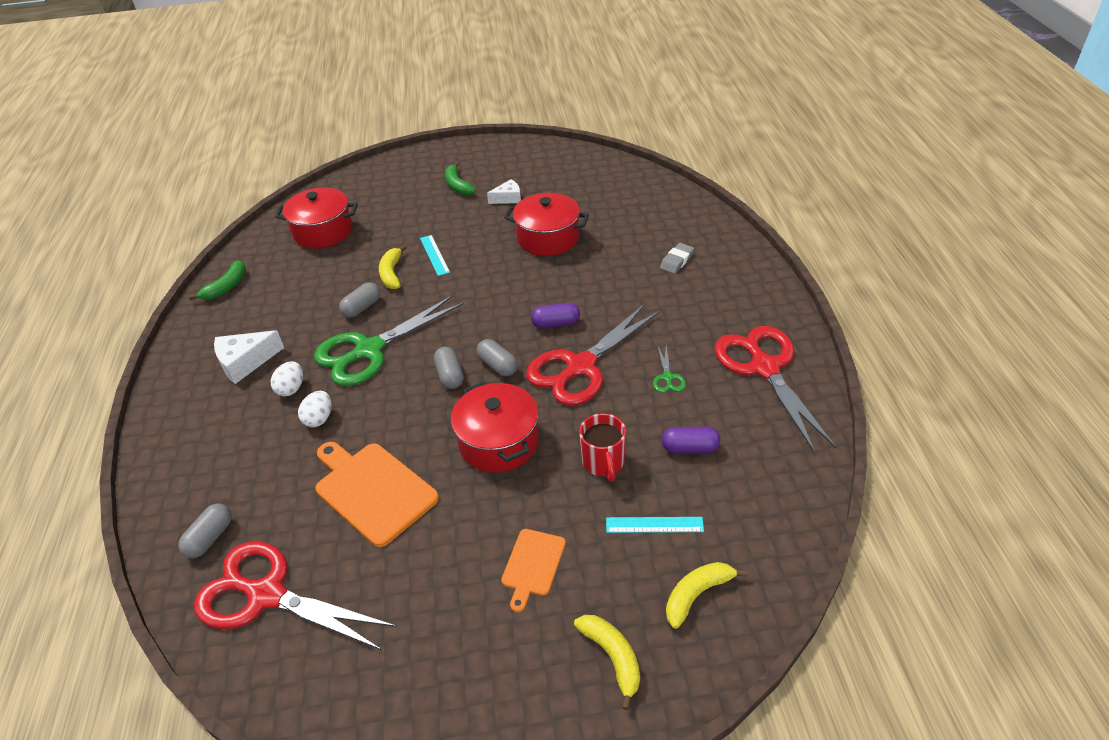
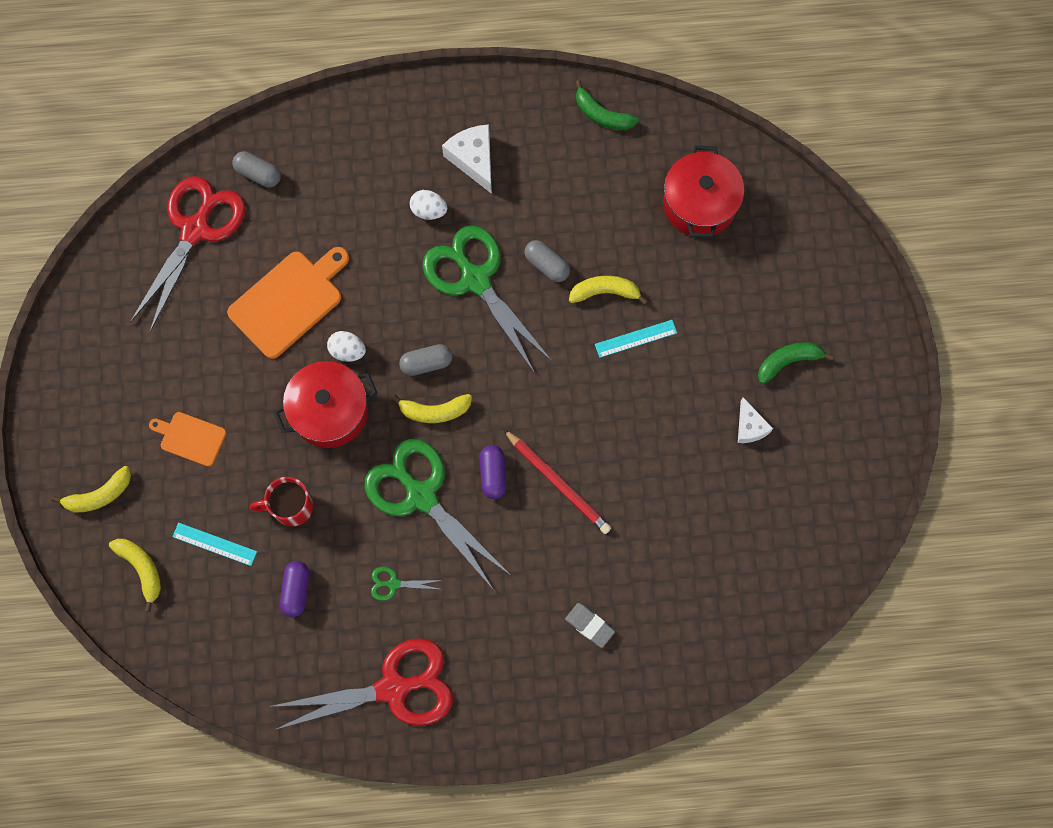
camera: 90 degrees right, 30 degrees up
white egg [298,391,332,427] -> white egg moved to [327,331,366,362]
grey capsule [476,339,518,376] -> yellow banana [391,394,472,423]
red pot [504,193,589,256] -> none
red scissors [526,304,661,406] -> green scissors [364,439,510,589]
turquoise ruler [606,517,704,533] -> turquoise ruler turned 75 degrees counterclockwise [172,523,257,566]
none -> red pencil [503,429,611,534]

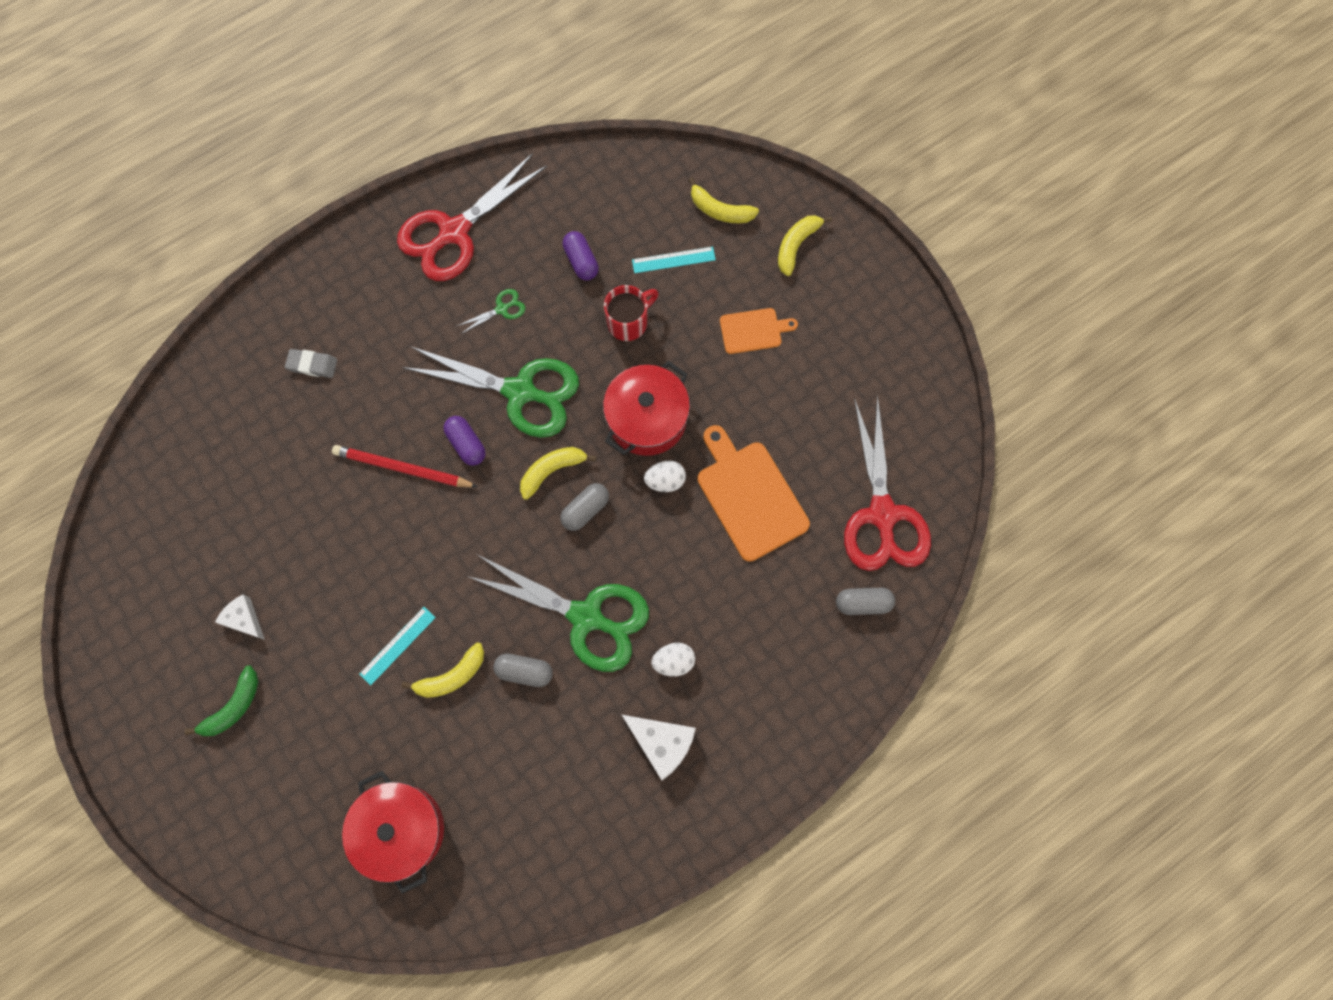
camera: 150 degrees right, 0 degrees up
orange cutting board [227,247,349,359] -> orange cutting board turned 135 degrees clockwise [698,425,810,562]
green banana [575,80,639,130] -> none

